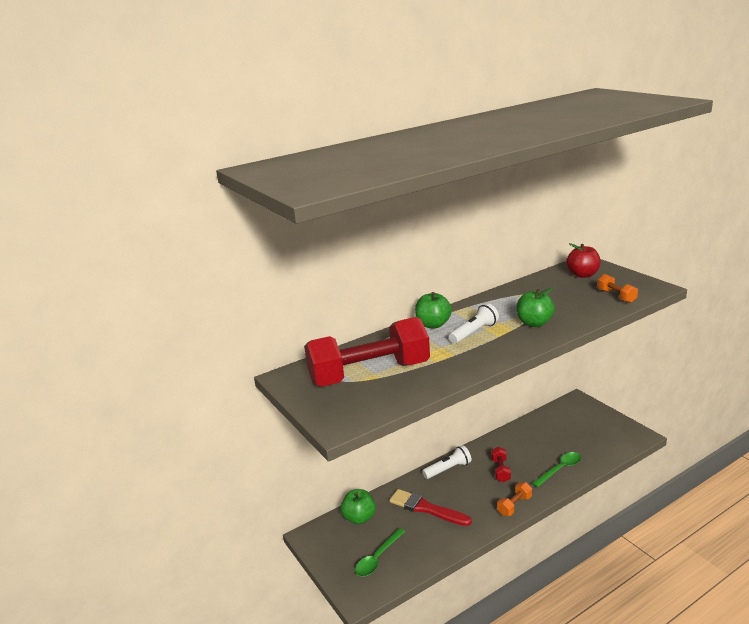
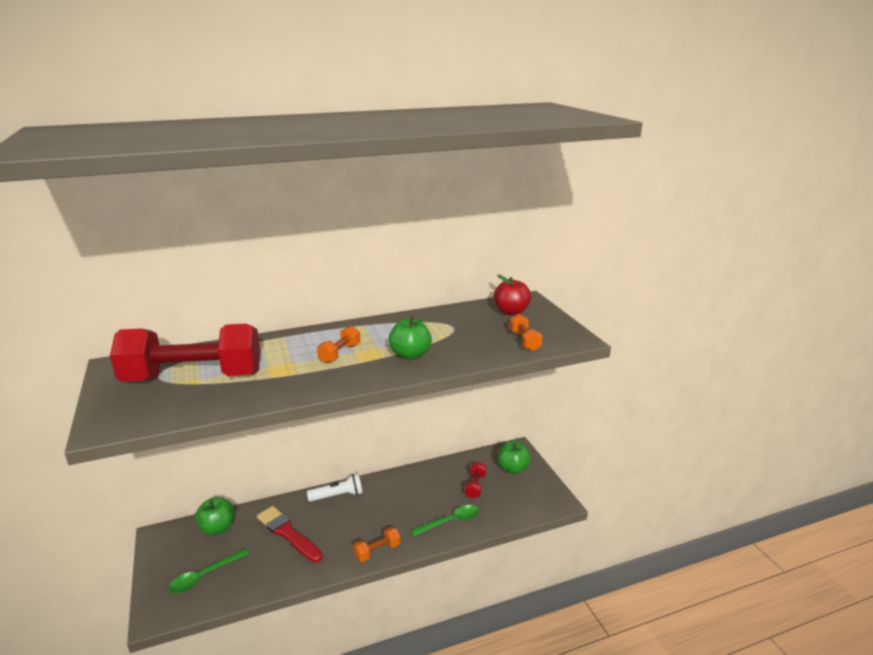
camera: 10 degrees right, 0 degrees up
green apple [415,292,452,329] -> green apple moved to [498,441,531,474]
white flashlight [449,303,499,344] -> orange dumbbell [317,326,360,363]
red dumbbell [491,447,511,482] -> red dumbbell moved to [465,462,486,499]

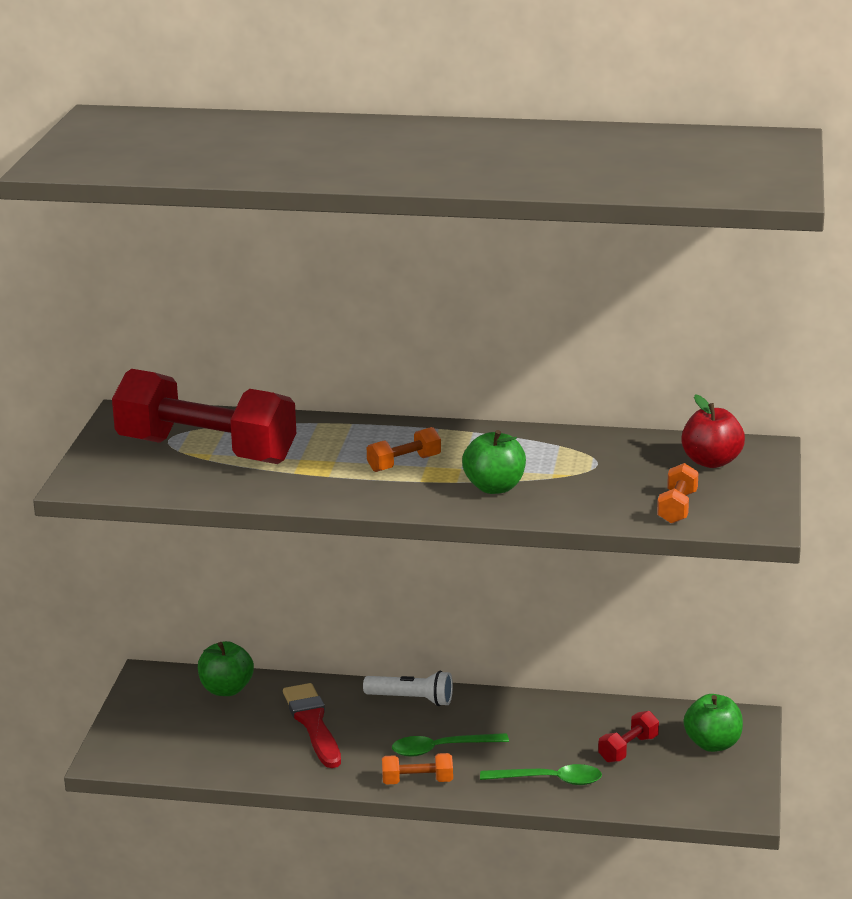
camera: 30 degrees right, 0 degrees up
green spoon [168,548,250,593] -> green spoon moved to [392,733,509,757]

